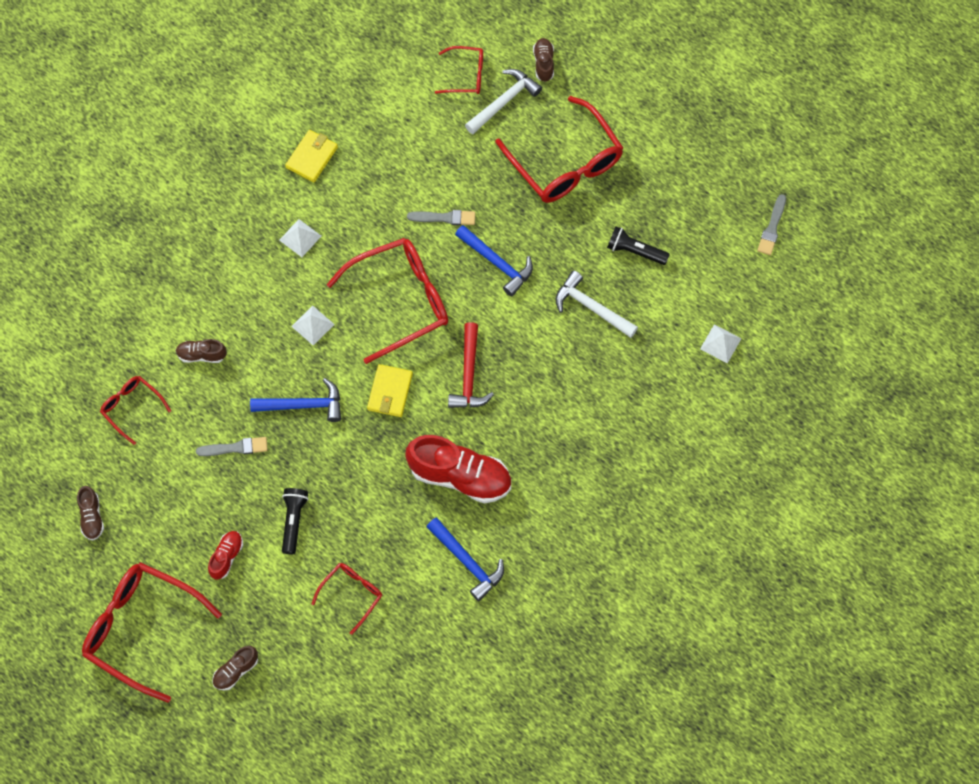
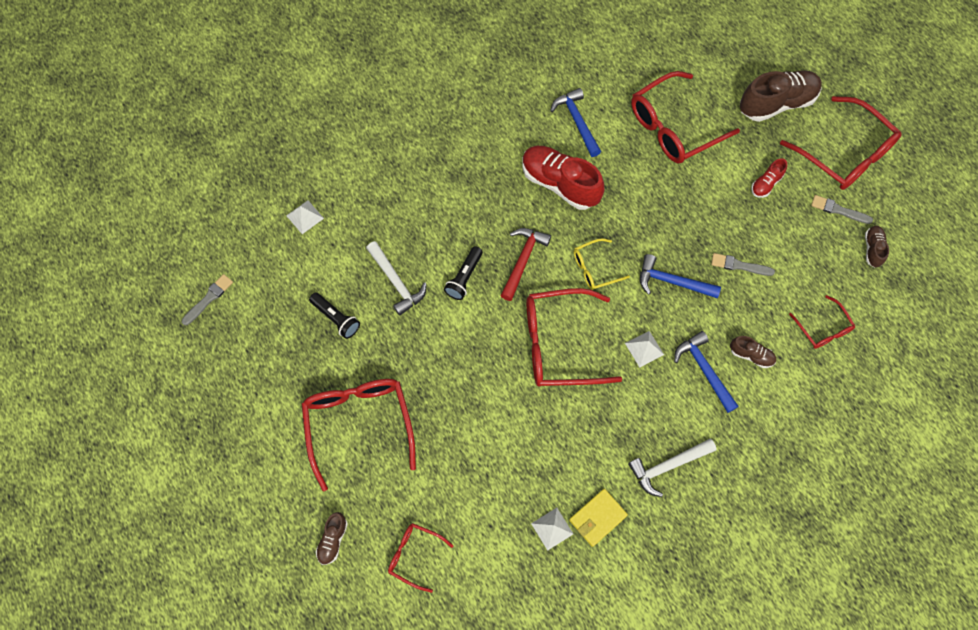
camera: 160 degrees left, 0 degrees up
brown shoe [212,646,258,691] -> brown shoe [740,70,822,122], size x2.06
white pyramid [279,219,321,257] -> white pyramid moved to [531,508,573,551]
black flashlight [282,488,309,555] -> black flashlight moved to [444,246,483,300]
red glasses [311,563,382,635] -> red glasses [631,71,740,163], size x1.95
yellow wallet [367,364,413,417] -> yellow glasses [574,238,630,290]
grey brush [407,210,475,225] -> grey brush moved to [811,195,873,224]
blue hammer [455,225,533,296] -> blue hammer moved to [674,331,739,413]
white hammer [465,69,542,134] -> white hammer moved to [628,439,717,497]

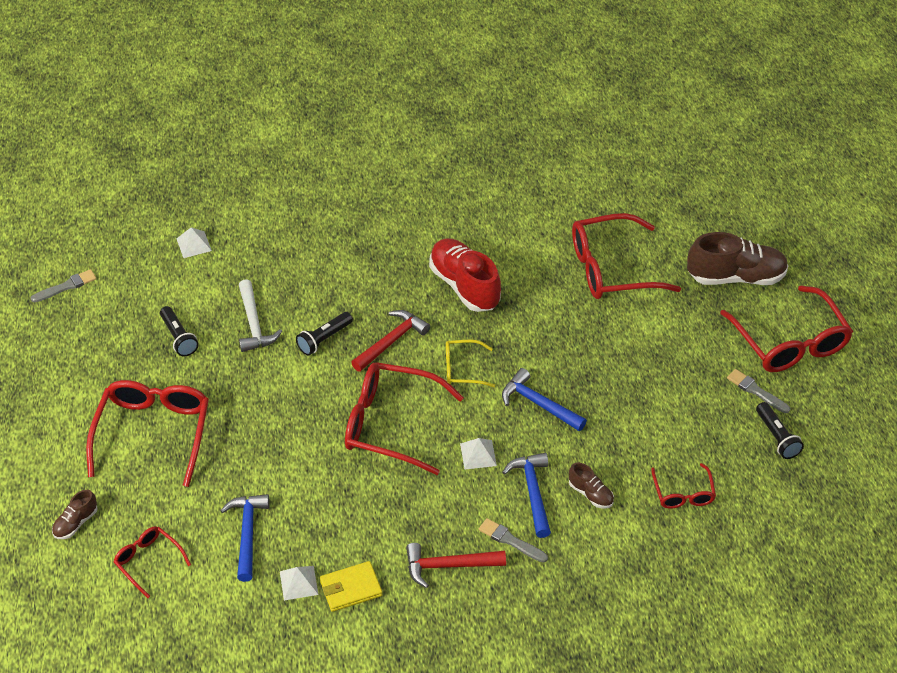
camera: 20 degrees right, 20 degrees down
blue hammer [550,88,601,157] -> blue hammer moved to [220,494,270,582]
white hammer [628,439,717,497] -> red hammer [406,543,506,588]
grey brush [711,253,775,276] -> grey brush moved to [479,518,548,563]
red shoe [751,158,787,198] -> none
brown shoe [865,226,889,267] -> black flashlight [756,402,804,459]

